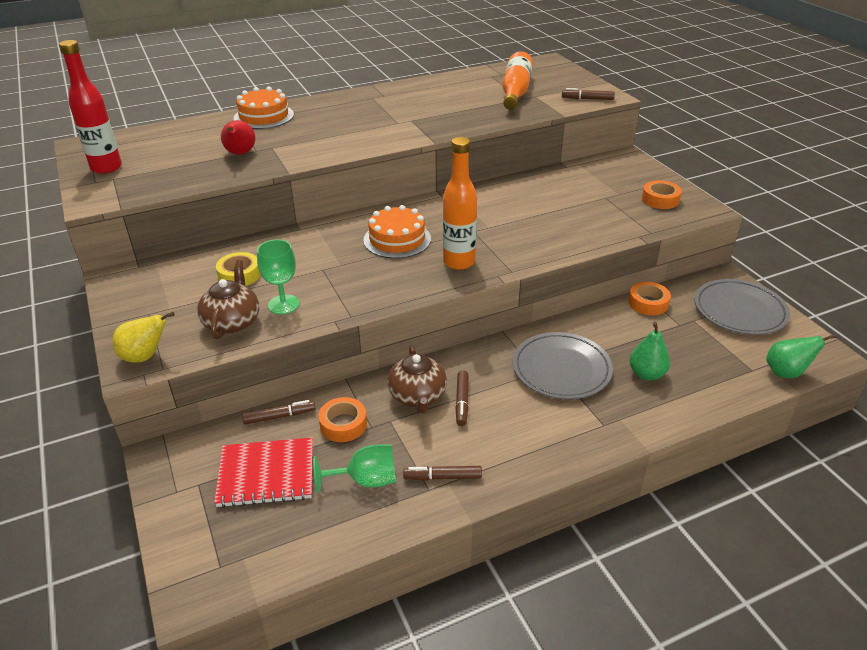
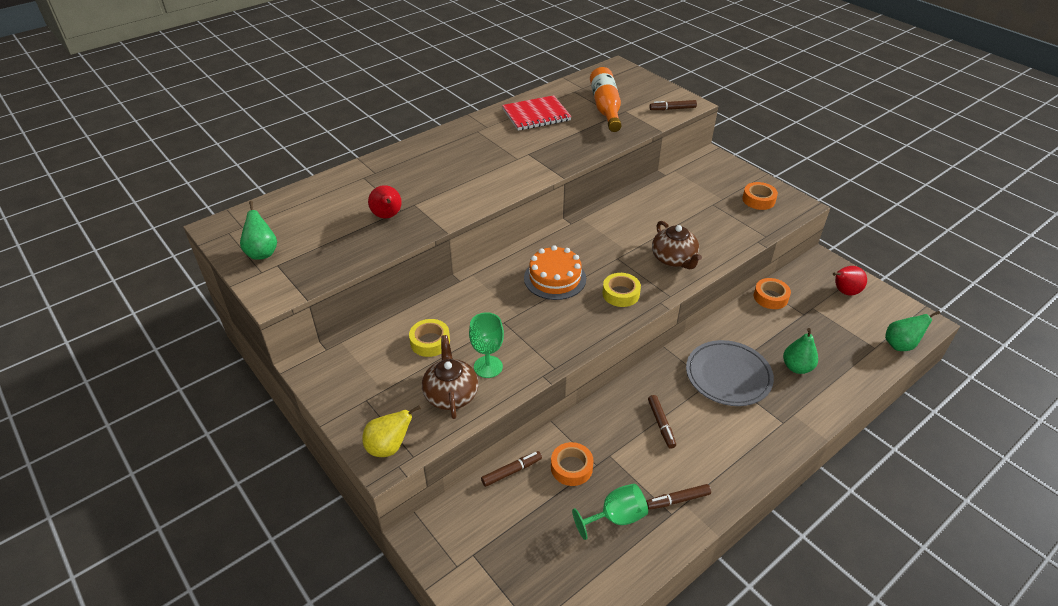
camera: 15 degrees left, 5 degrees up
red bottle [59,40,122,174] -> green pear [240,201,277,260]
red notebook [214,437,313,508] -> red notebook moved to [502,95,572,131]
orange cake [234,87,294,129] -> none
brown teapot [387,345,447,413] -> brown teapot moved to [652,221,702,269]
orange bottle [443,137,477,270] -> yellow tape [602,273,641,307]
grey plate [694,279,790,335] -> red pear [833,266,867,295]

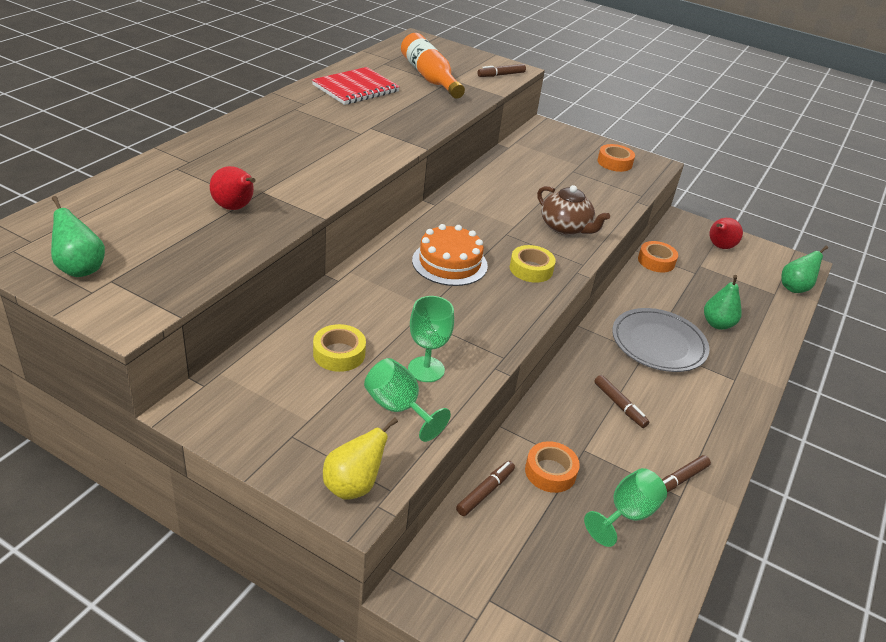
camera: 25 degrees left, 5 degrees down
brown teapot [422,335,478,419] -> green goblet [364,358,451,442]

